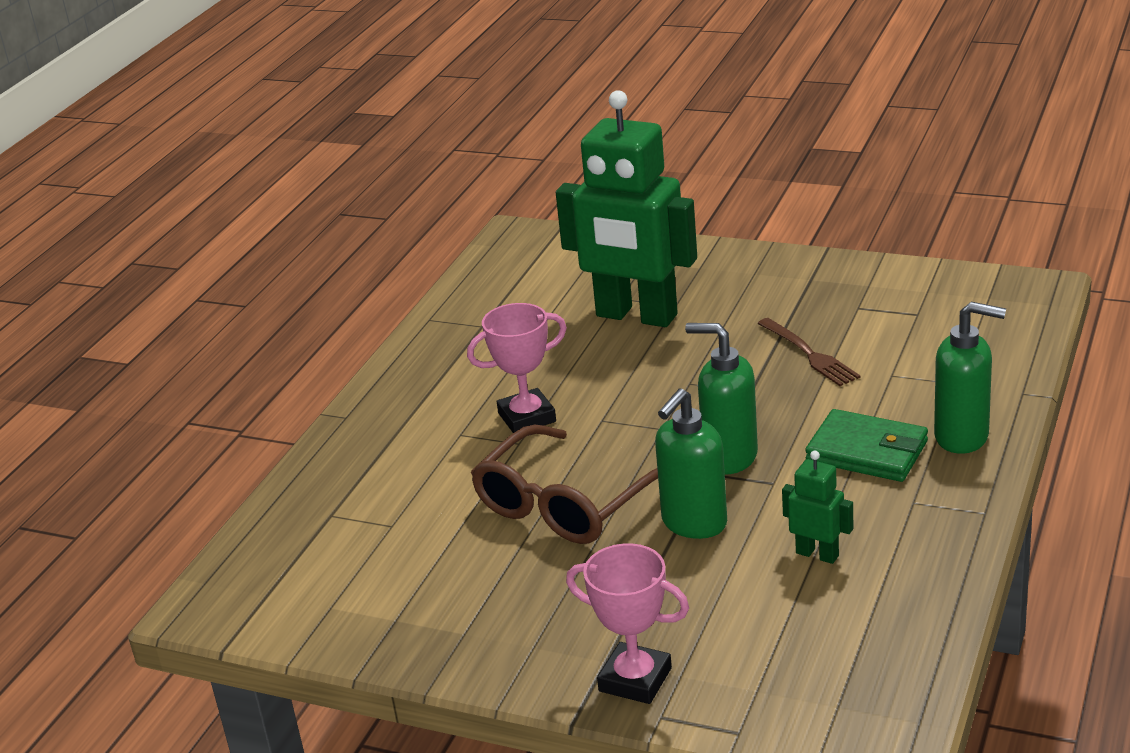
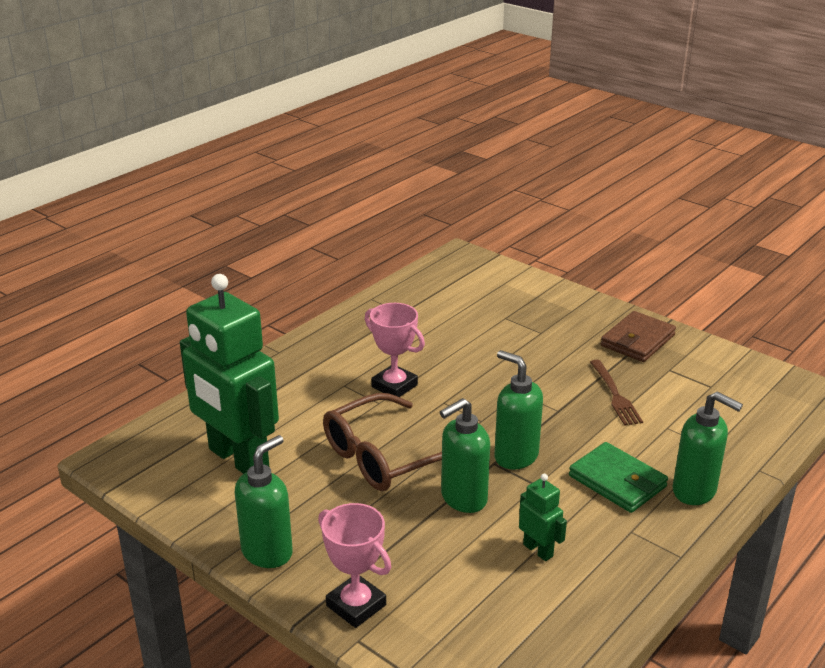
camera: 15 degrees right, 0 degrees up
pink trophy [467,303,567,433] -> pink trophy turned 45 degrees clockwise [365,303,425,397]
green robot [556,90,697,327] -> green robot moved to [180,274,279,474]
none -> green soap dispenser [235,435,293,568]
none -> brown wallet [601,311,676,362]

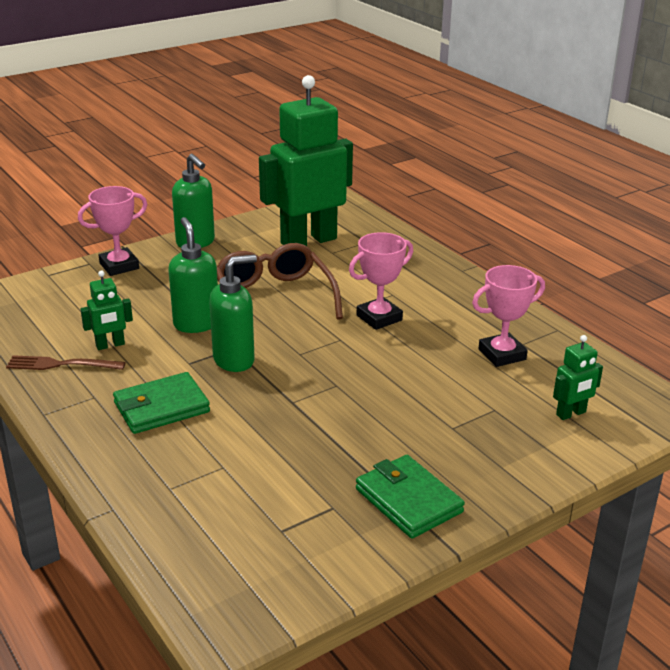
camera: 105 degrees right, 0 degrees up
brown fork [590,360,643,426] -> brown fork moved to [6,355,126,370]
brown wallet [601,311,676,362] -> green wallet [356,455,465,539]
green soap dispenser [673,391,743,505] -> none
none -> pink trophy [472,265,545,367]
none -> green robot [553,335,603,420]

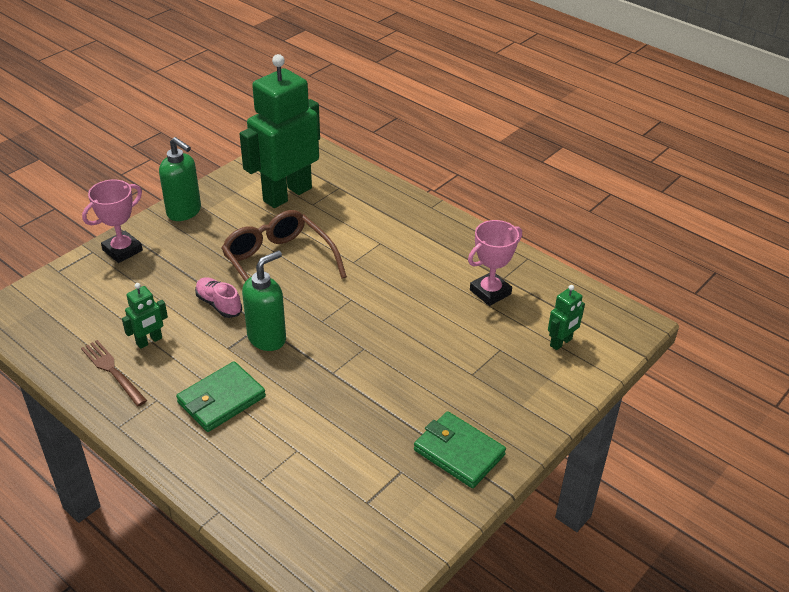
camera: 15 degrees left, 10 degrees up
brown fork [6,355,126,370] -> brown fork turned 60 degrees clockwise [81,340,147,406]
green soap dispenser [168,217,218,333] -> pink shoe [195,277,242,318]
pink trophy [349,232,413,330] -> none

